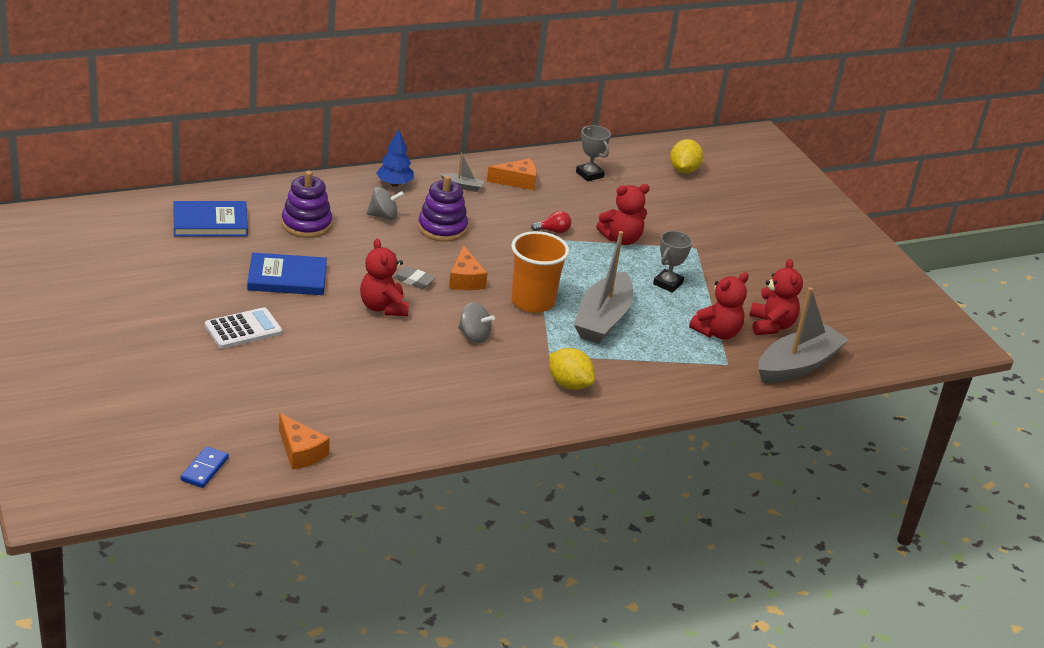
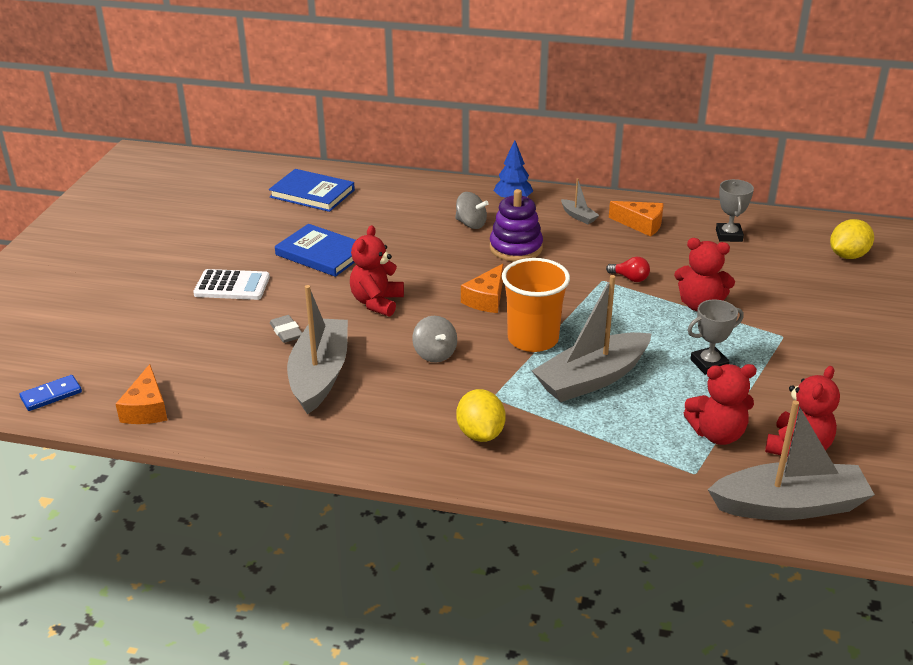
camera: 40 degrees right, 0 degrees up
purple stacking toy [282,171,332,238] -> none
grey eraser [393,266,436,289] -> grey eraser moved to [270,315,302,343]
none -> grey boat [287,285,348,414]

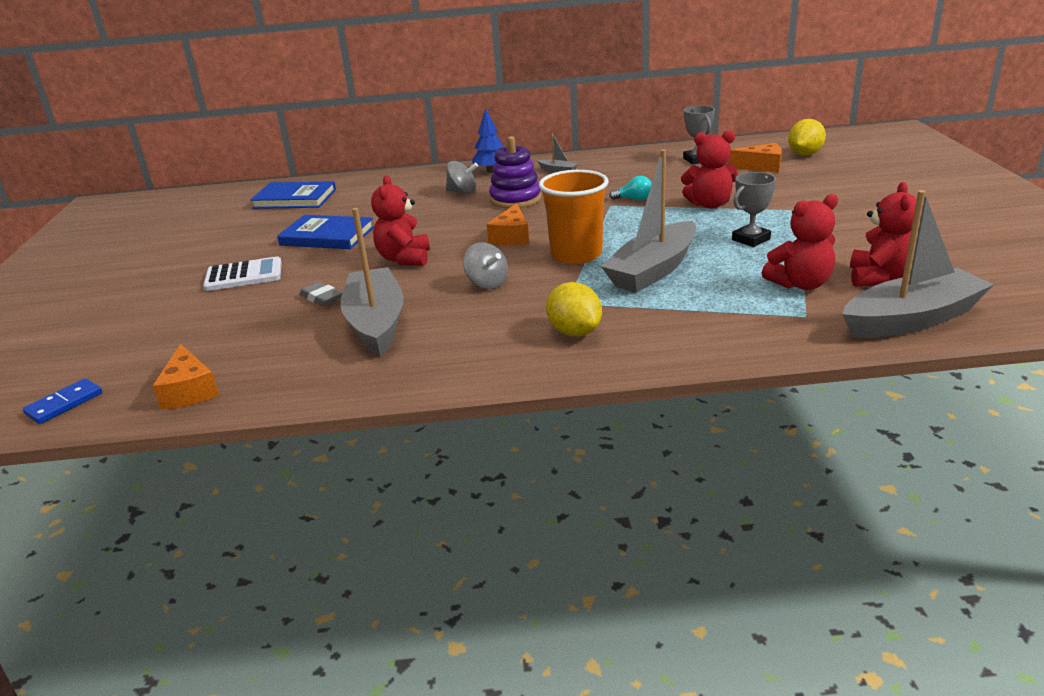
camera: 15 degrees left, 5 degrees down
red light bulb [606,257,650,282] -> turquoise light bulb [609,176,652,201]
orange cheese [609,201,663,237] -> orange cheese moved to [727,143,782,173]

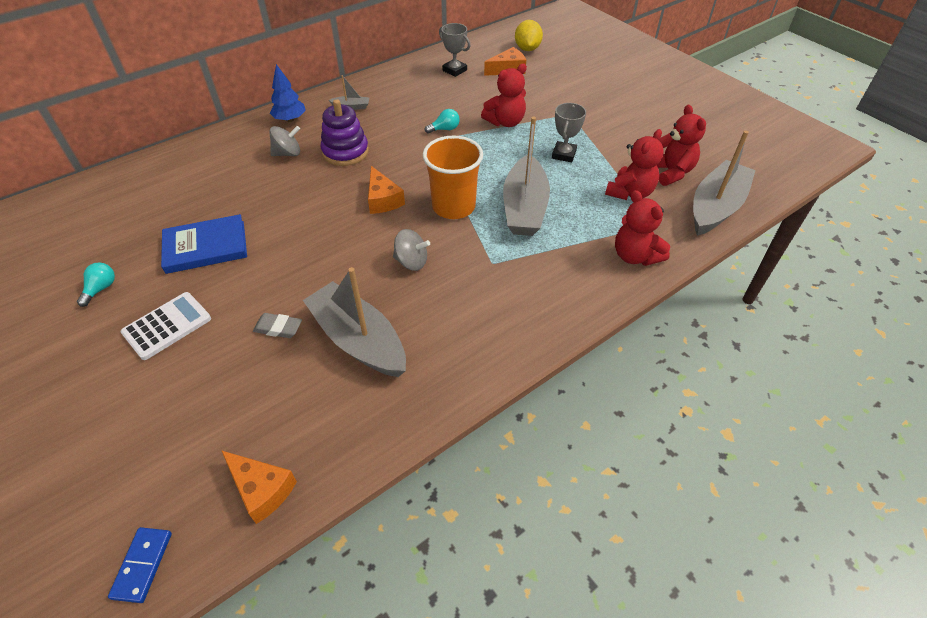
camera: 35 degrees left, 20 degrees up
blue book [250,181,336,209] -> none
red teddy bear [371,176,430,266] -> red teddy bear moved to [615,190,670,266]
yellow lemon [546,282,602,337] -> none
none -> turquoise light bulb [77,263,115,307]

